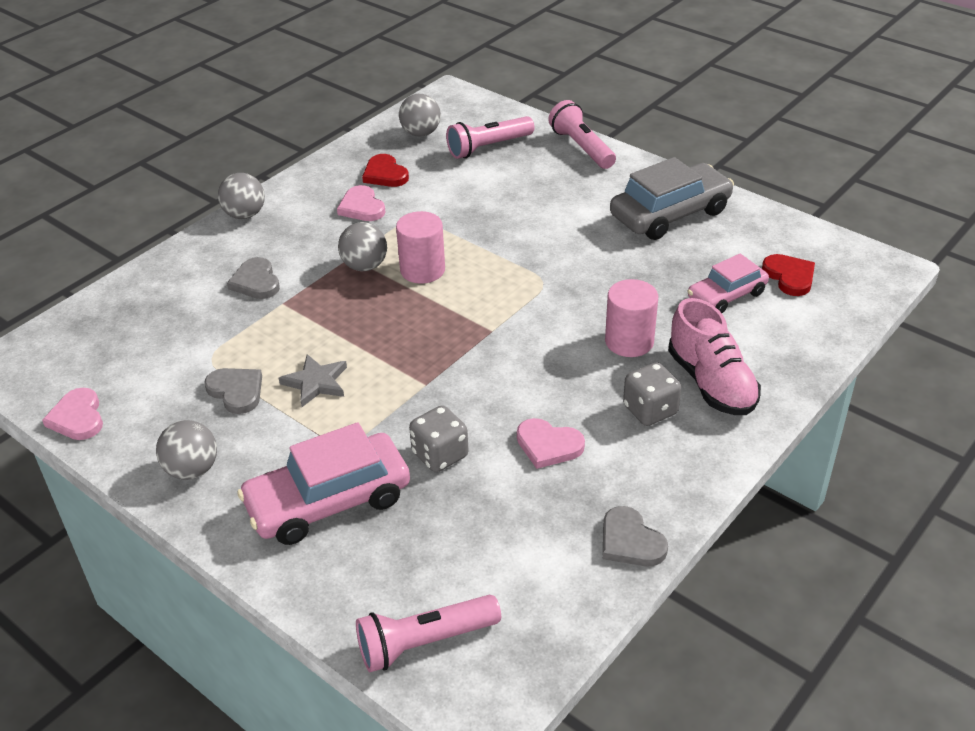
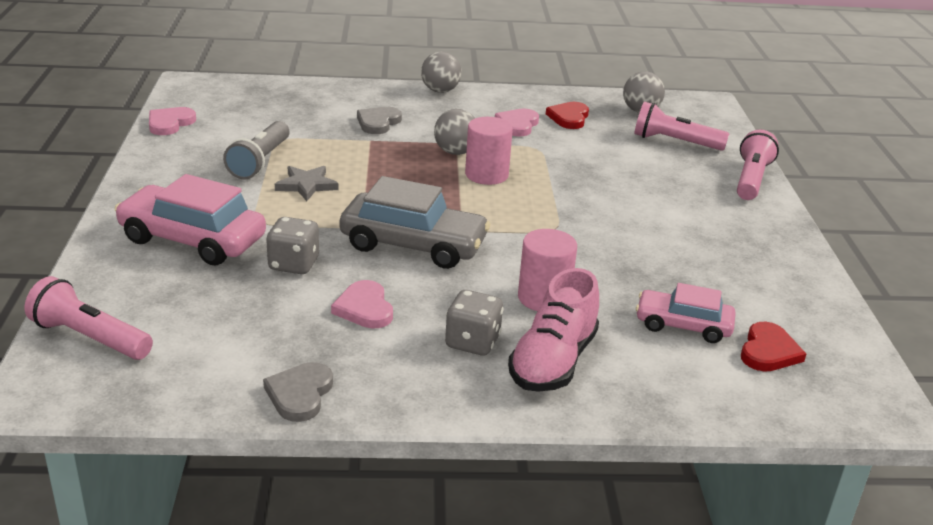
camera: 45 degrees right, 10 degrees down
grey ball [156,420,217,480] -> none
grey heart [205,368,262,414] -> grey flashlight [223,121,289,179]
grey car [610,157,734,240] -> grey car moved to [340,176,490,269]

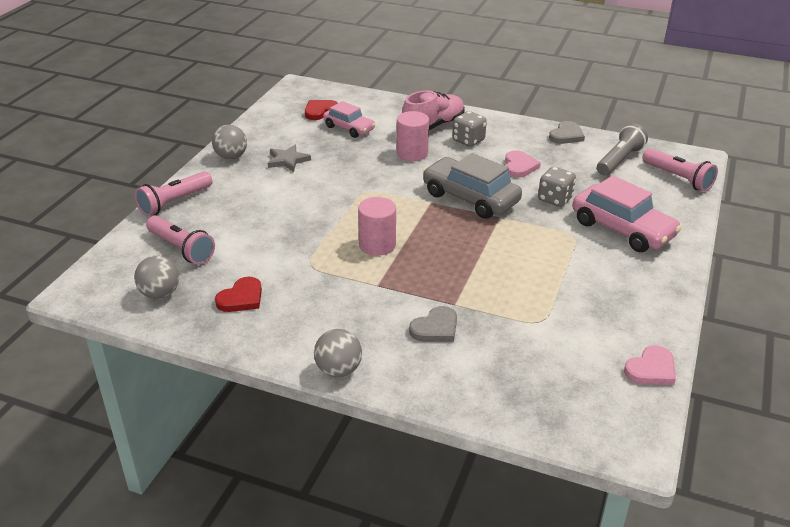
camera: 155 degrees left, 5 degrees up
grey flashlight [223,121,289,179] -> grey flashlight moved to [597,124,648,176]
grey star [275,166,338,201] -> grey star moved to [268,145,311,172]
grey ball [434,109,475,155] -> grey ball moved to [212,125,247,160]
pink heart [495,109,539,137] -> none

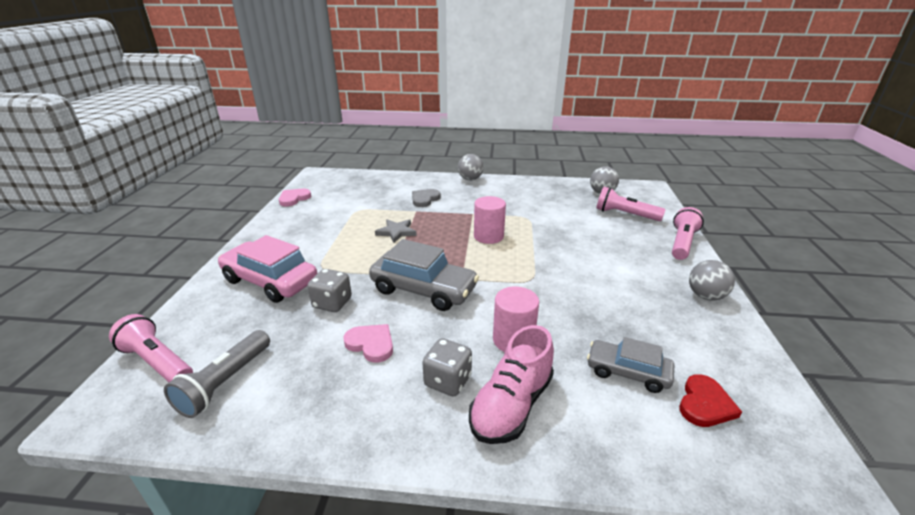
camera: 165 degrees right, 5 degrees down
red heart [215,277,262,312] -> none
grey star [268,145,311,172] -> grey star moved to [375,219,417,243]
pink car [323,101,375,138] -> grey car [587,337,674,393]
pink heart [505,150,541,178] -> pink heart turned 135 degrees clockwise [343,324,393,363]
grey heart [549,121,585,144] -> none

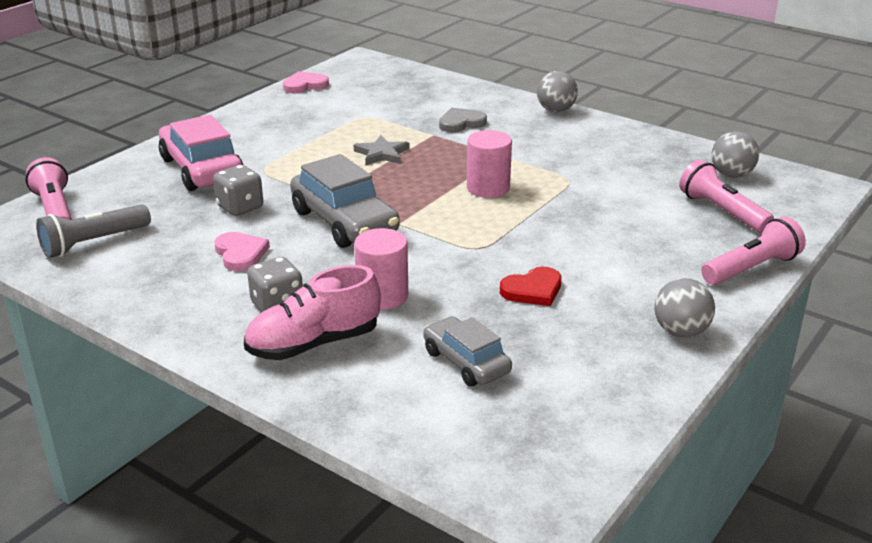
camera: 30 degrees right, 0 degrees up
red heart [679,374,742,427] -> red heart moved to [500,267,561,306]

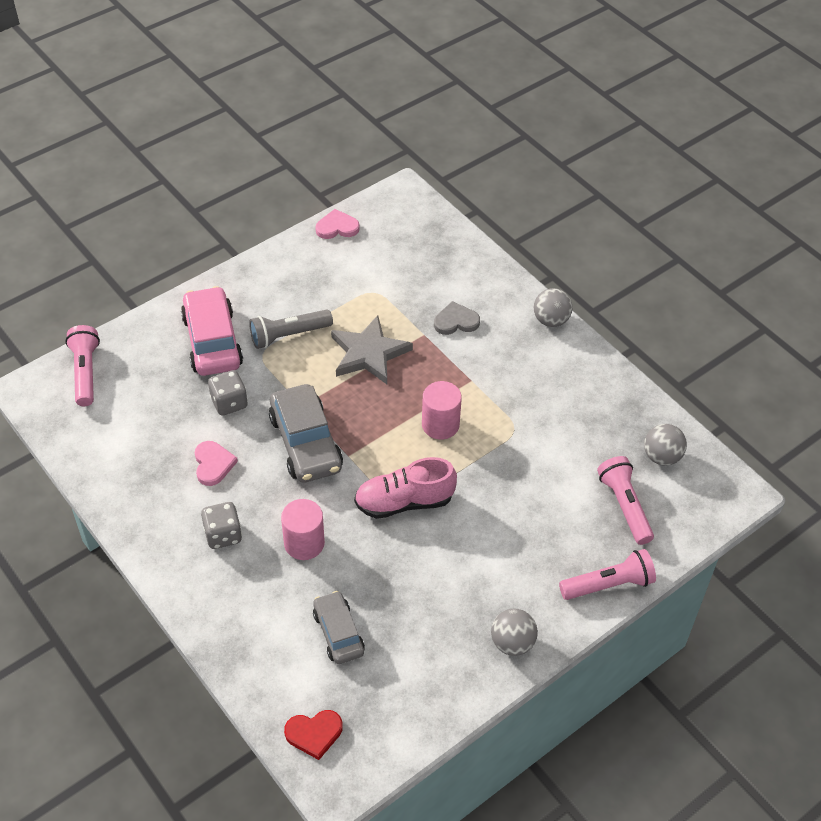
camera: 15 degrees right, 20 degrees up
grey flashlight [36,204,151,258] -> grey flashlight moved to [249,309,333,349]
pink shoe [244,265,381,360] -> pink shoe moved to [354,457,457,519]
grey star [354,135,409,165] -> grey star [331,315,413,384], size x1.66
red heart [500,267,561,306] -> red heart moved to [284,710,343,760]

